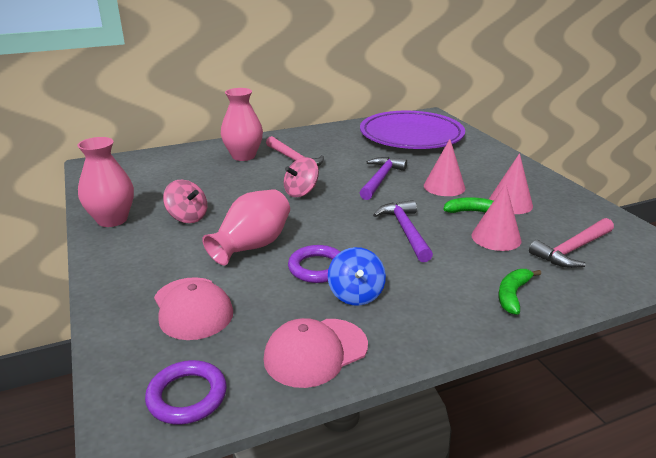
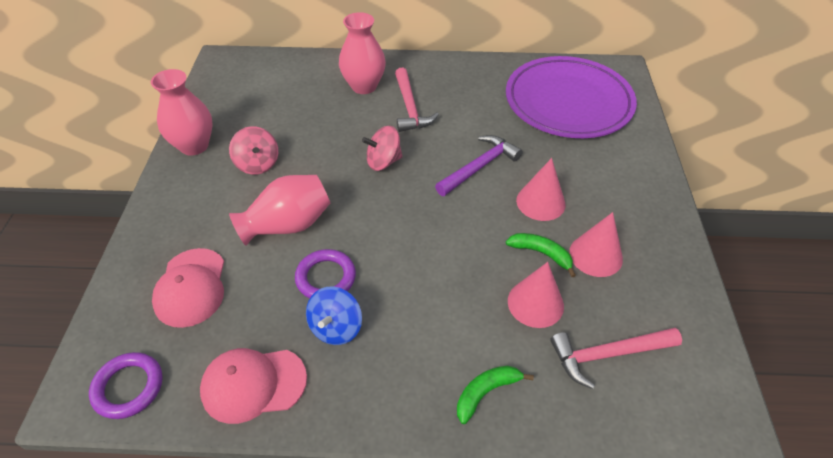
camera: 25 degrees right, 20 degrees up
purple hammer [373,200,433,262] -> none

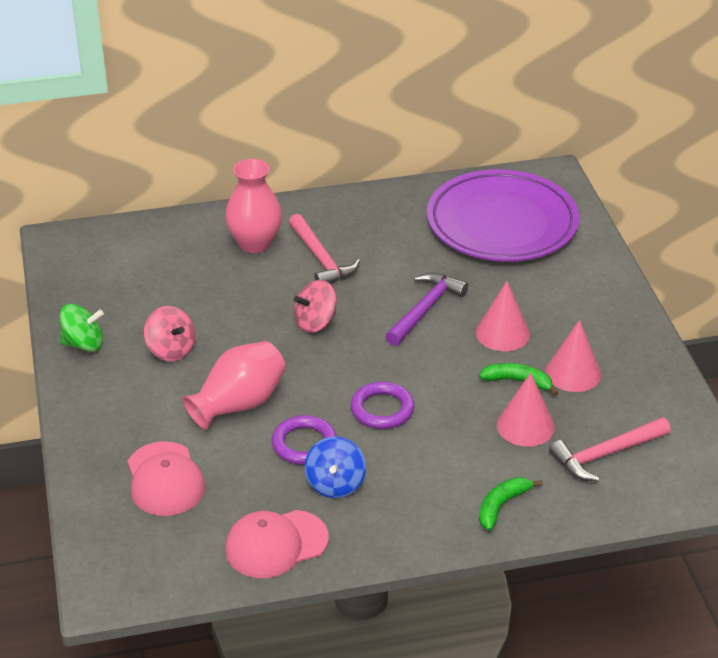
camera: 15 degrees left, 10 degrees down
purple ring [89,352,163,419] -> purple ring moved to [351,382,415,429]
pink vase [151,69,213,156] -> green spinning top [60,304,104,352]

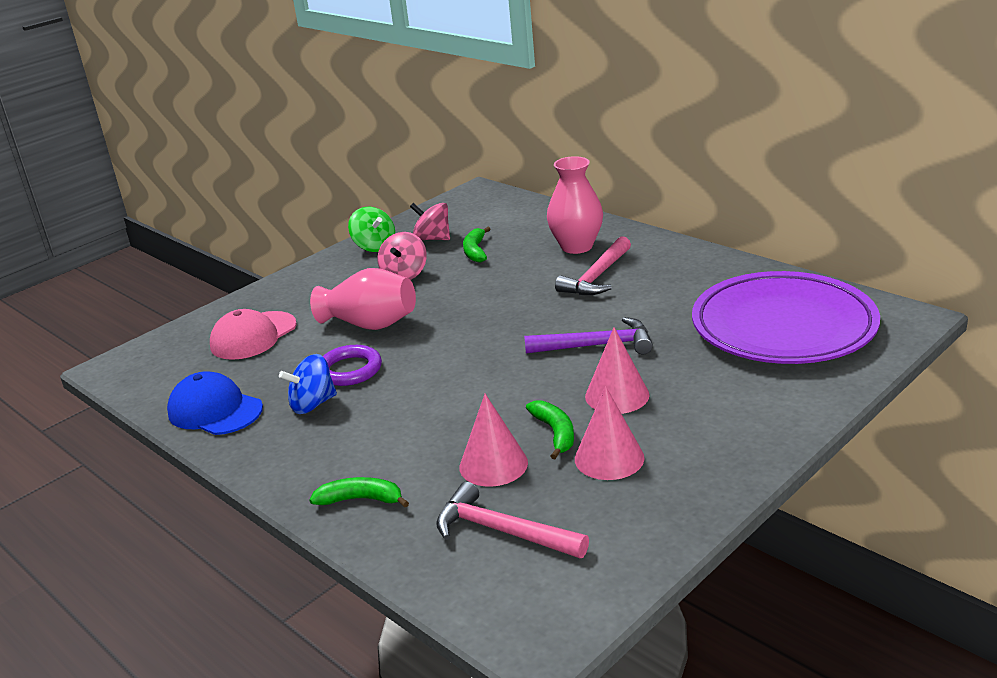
camera: 60 degrees right, 10 degrees down
pink cap [225,510,329,578] -> blue cap [167,371,263,435]
pink spinning top [294,280,337,333] -> pink spinning top moved to [410,203,450,240]
purple ring [351,382,415,429] -> none
none -> green banana [463,227,491,262]

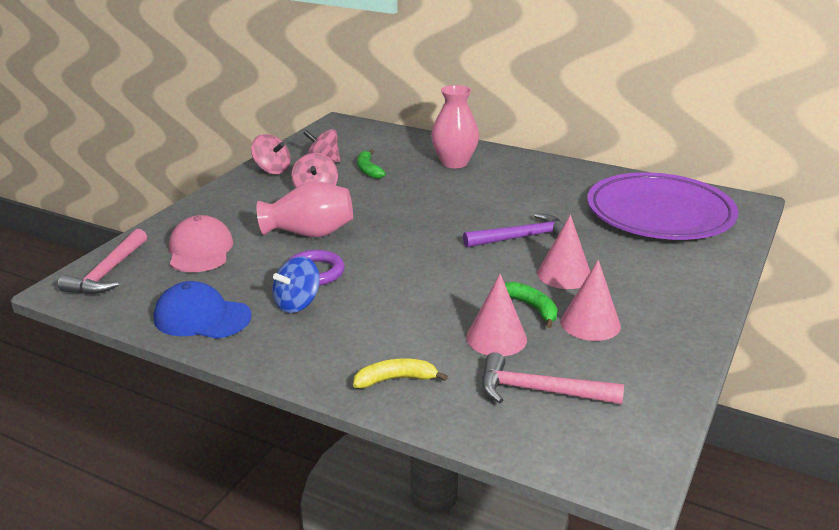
camera: 20 degrees left, 0 degrees up
pink cap [210,309,297,360] -> pink cap turned 150 degrees clockwise [169,215,233,272]
green banana [309,477,409,508] -> yellow banana [353,359,448,388]
green spinning top [348,207,395,252] -> pink spinning top [251,134,290,174]
pink hammer [555,236,631,295] -> pink hammer moved to [58,229,147,294]

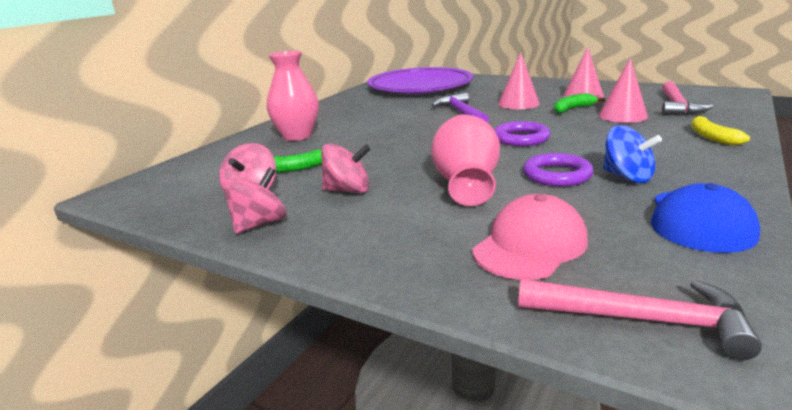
camera: 85 degrees left, 5 degrees down
pink cap [169,215,233,272] -> pink cap turned 135 degrees clockwise [473,194,588,280]
none -> purple ring [494,121,550,146]

